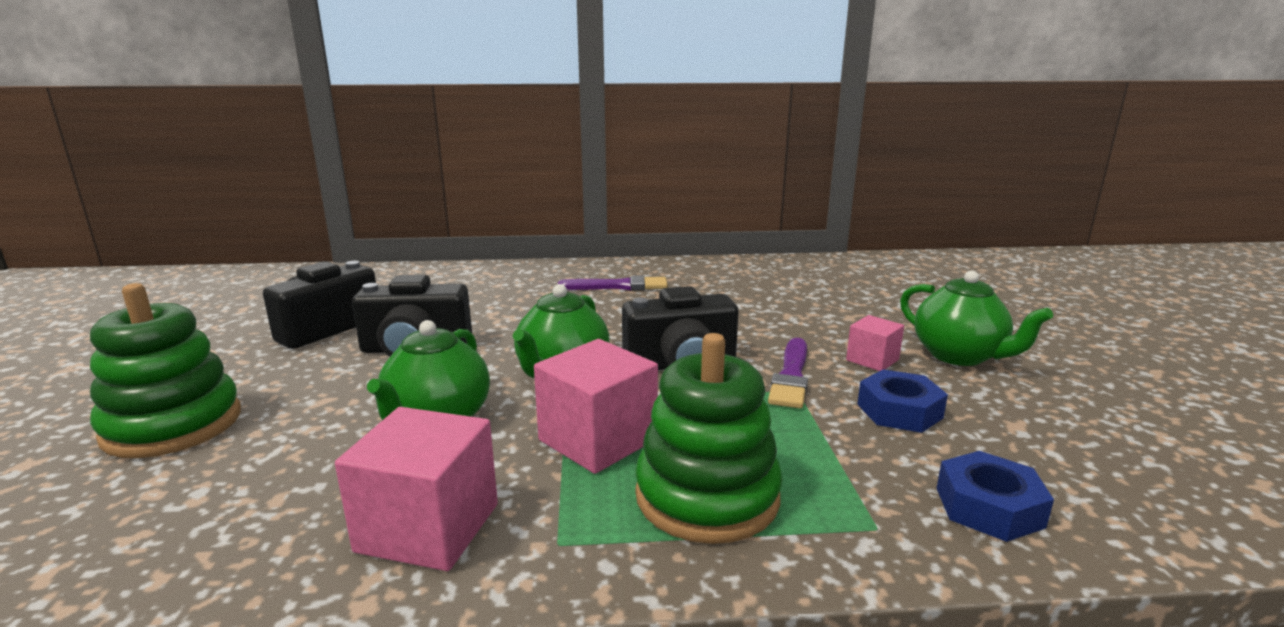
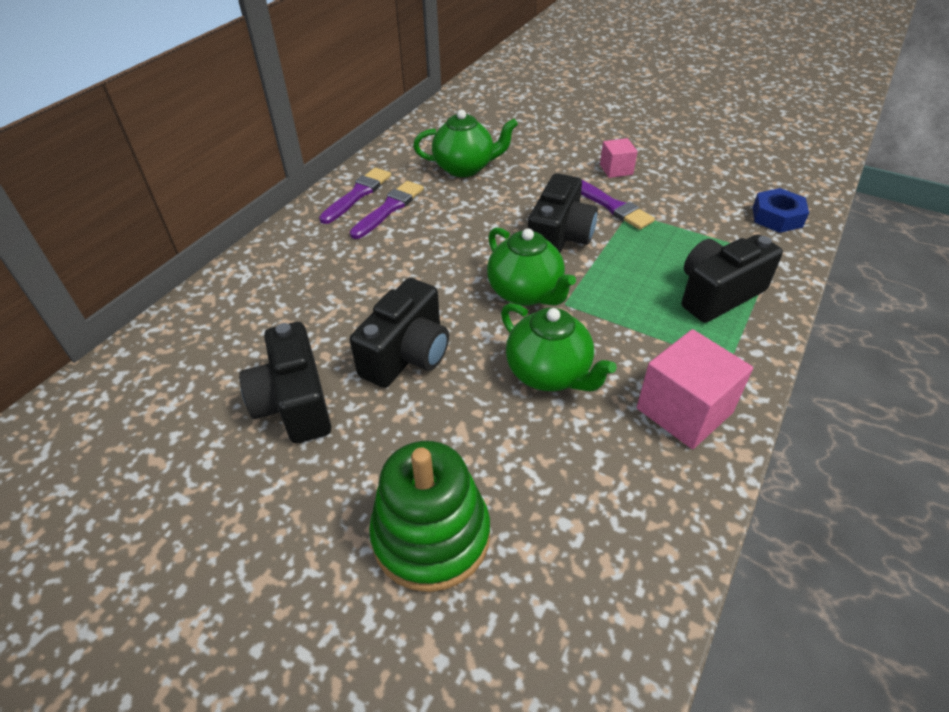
camera: 55 degrees left, 25 degrees up
pink cube [534,339,658,474] -> none
green stacking toy [635,333,783,544] -> black camera [682,235,783,323]
blue nut [857,369,948,433] -> none
green teapot [900,270,1053,366] -> green teapot moved to [413,110,518,177]
none -> purple brush [319,168,391,224]

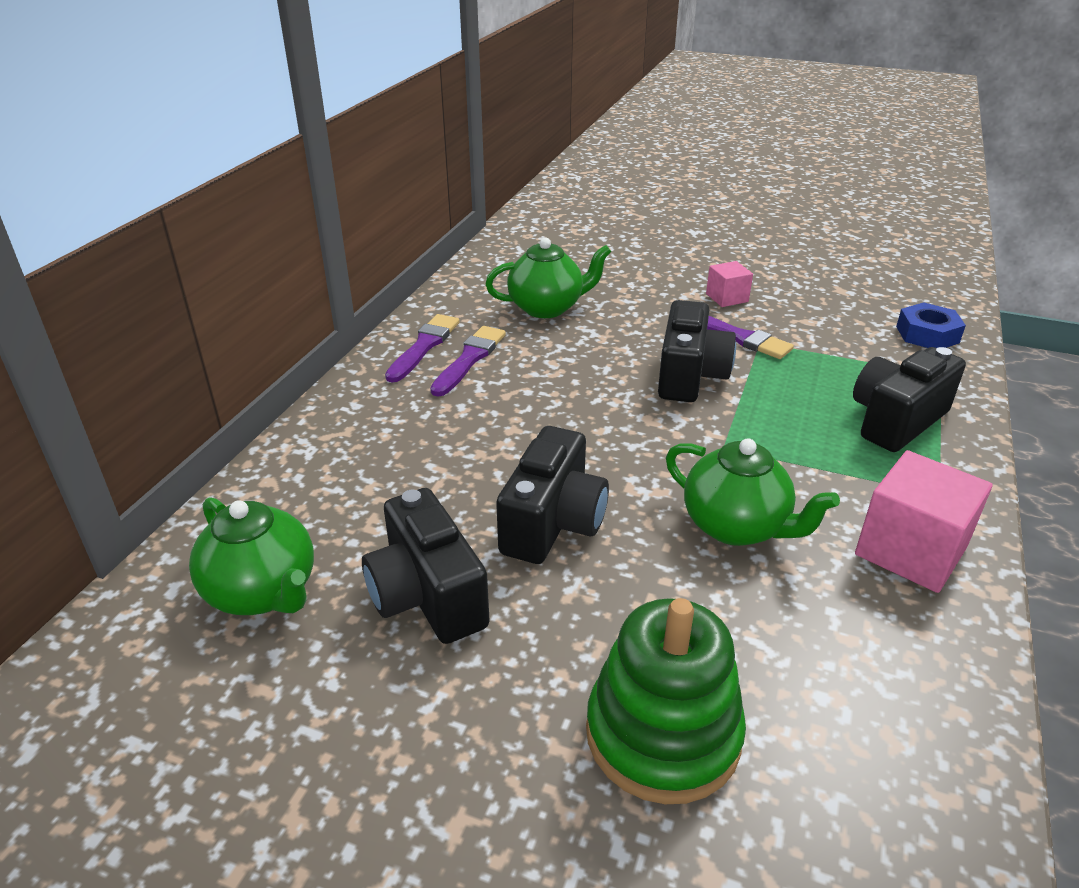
camera: 10 degrees left, 10 degrees down
green teapot [487,227,576,306] -> green teapot moved to [189,497,314,615]

